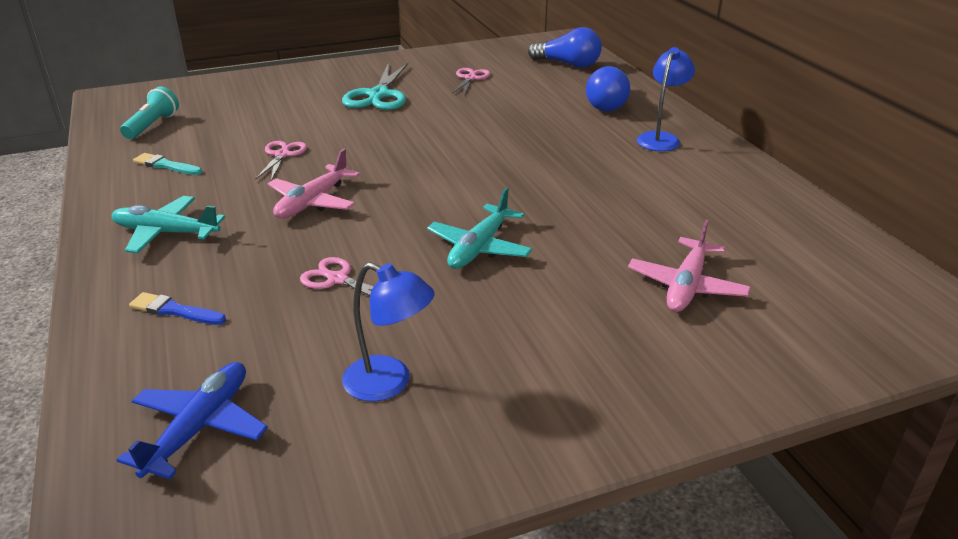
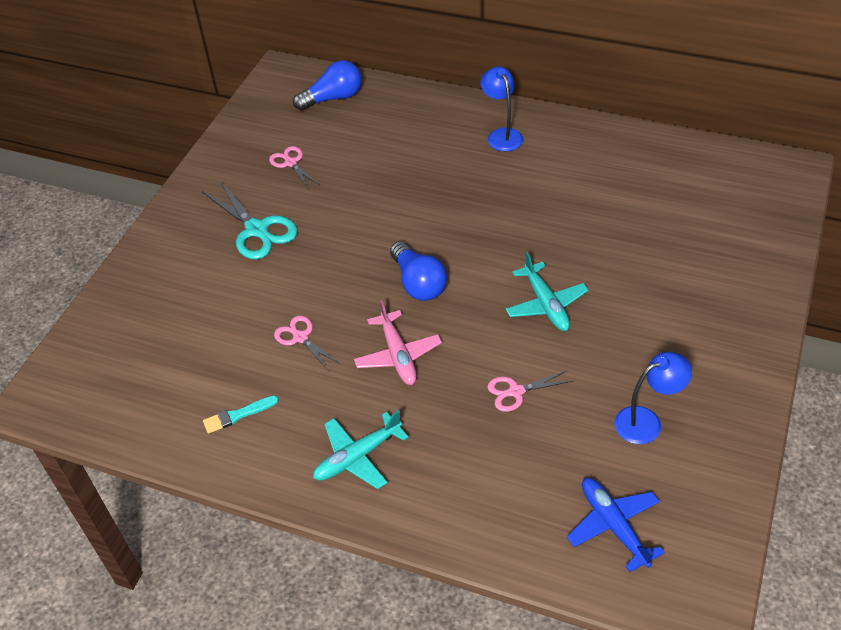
camera: 45 degrees left, 15 degrees up
turquoise flashlight [120,87,179,139] -> none
blue brush [129,292,226,325] -> none
blue light bulb [586,66,630,111] -> blue light bulb moved to [390,241,447,301]
pink plane [628,220,751,312] -> none

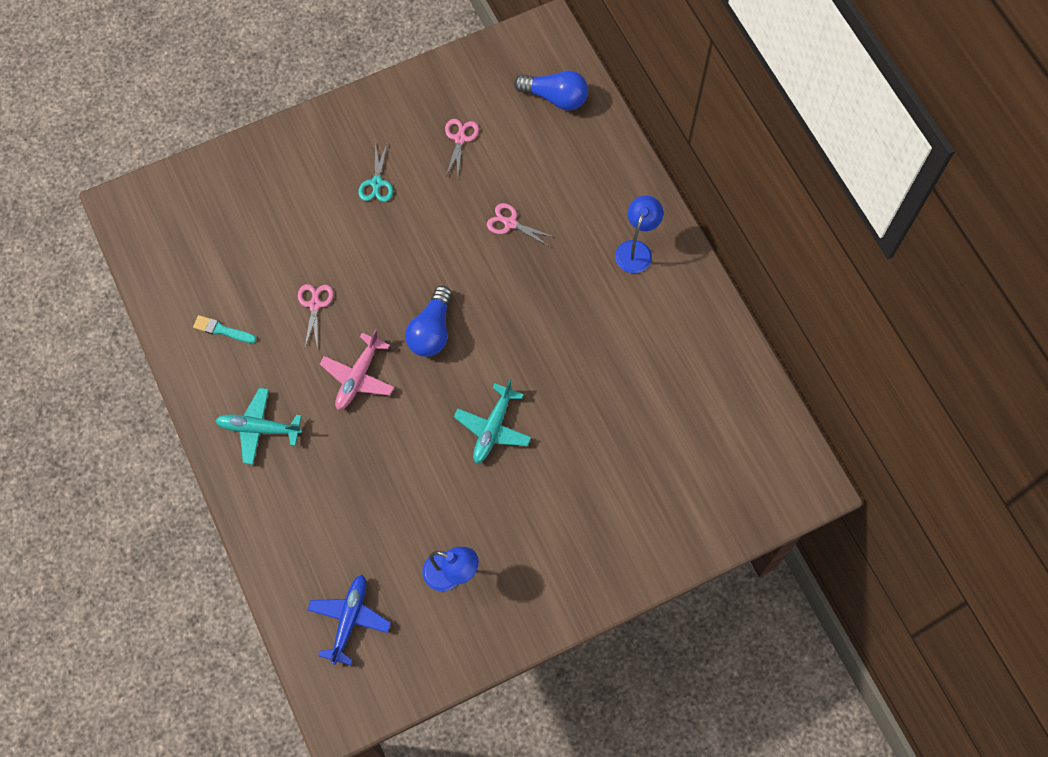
camera: 40 degrees right, 20 degrees up
turquoise scissors [202,181,298,259] -> turquoise scissors [358,142,393,202], size x0.58
pink scissors [487,370,573,412] -> pink scissors moved to [487,203,556,247]

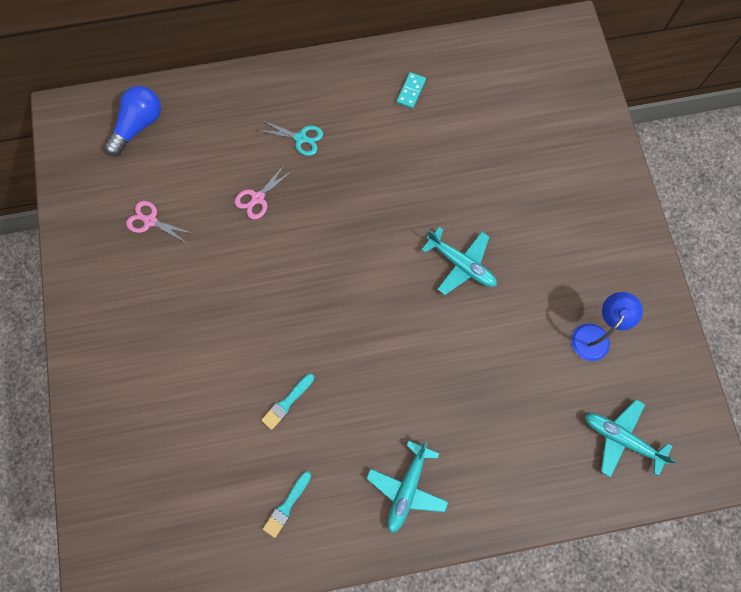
camera: 75 degrees left, 5 degrees up
pink scissors [298,284,334,350] -> turquoise brush [261,374,314,430]
blue plane [308,575,391,665] -> turquoise plane [585,399,677,477]
pink plane [320,330,394,410] -> none
turquoise scissors [358,142,393,202] -> turquoise scissors moved to [257,120,323,156]
blue light bulb [405,286,452,357] -> none
blue lamp [615,195,663,273] -> none
none -> turquoise domino [397,72,426,109]

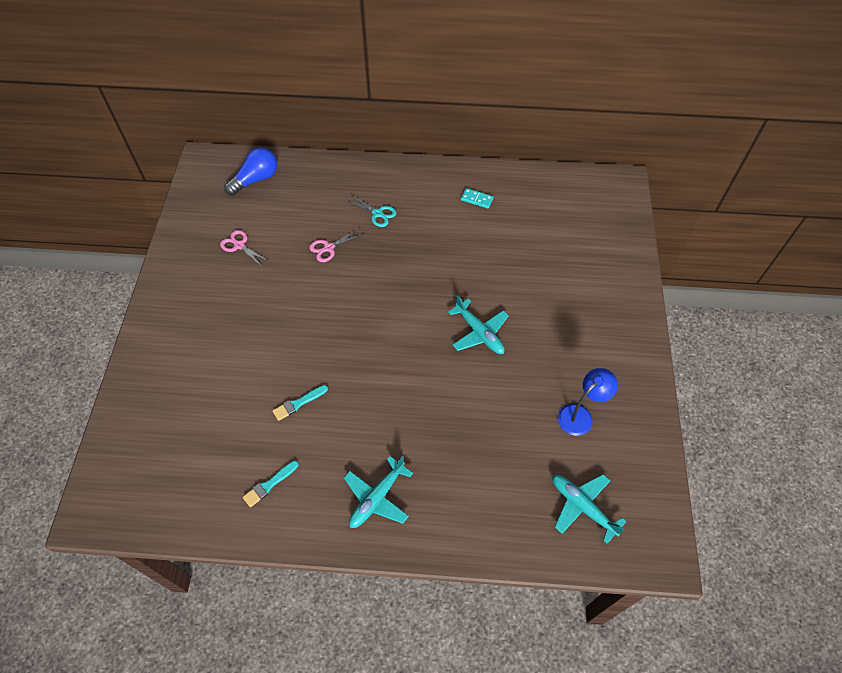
camera: 15 degrees right, 15 degrees down
turquoise domino [397,72,426,109] -> turquoise domino turned 75 degrees clockwise [461,188,494,208]

